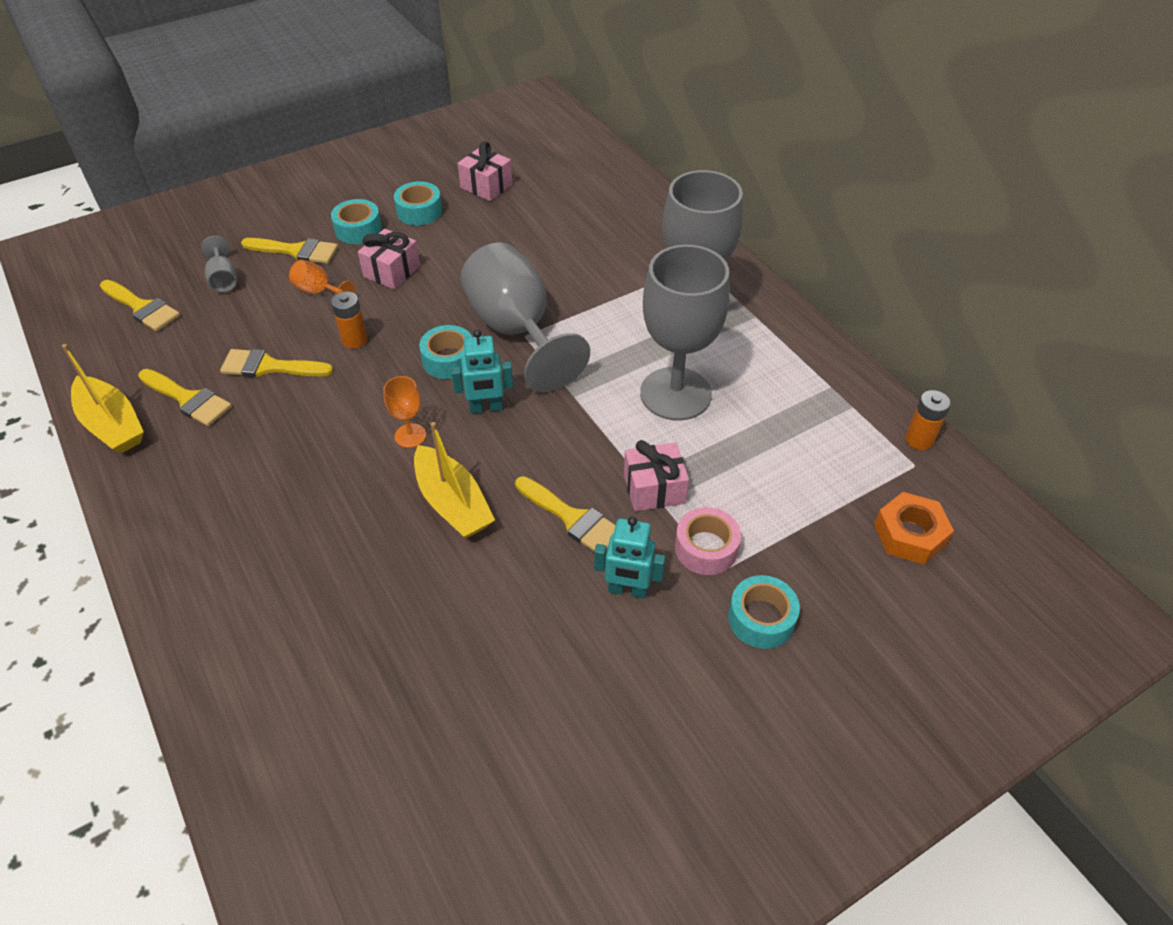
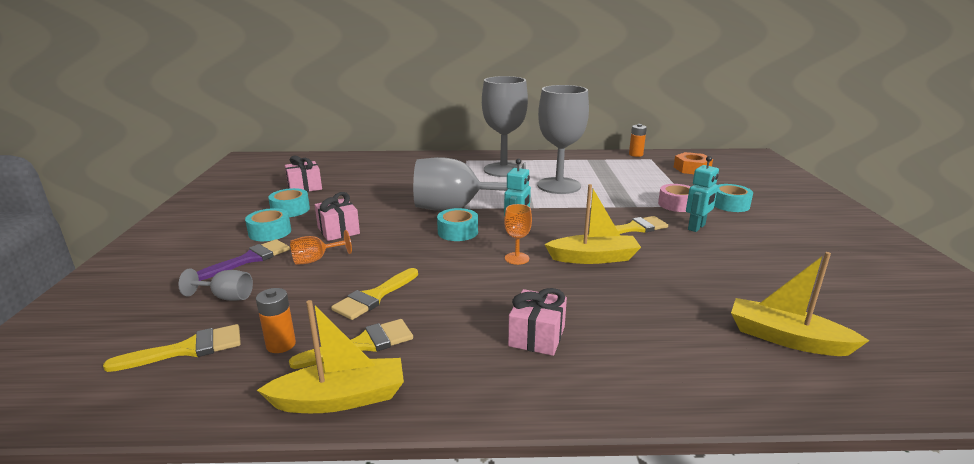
camera: 60 degrees left, 25 degrees down
yellow brush [241,238,338,264] -> purple brush [197,239,290,281]
orange battery [331,292,368,349] -> orange battery moved to [256,288,296,353]
pink gift [624,440,689,511] -> pink gift moved to [508,288,567,356]
none -> yellow boat [731,252,870,356]

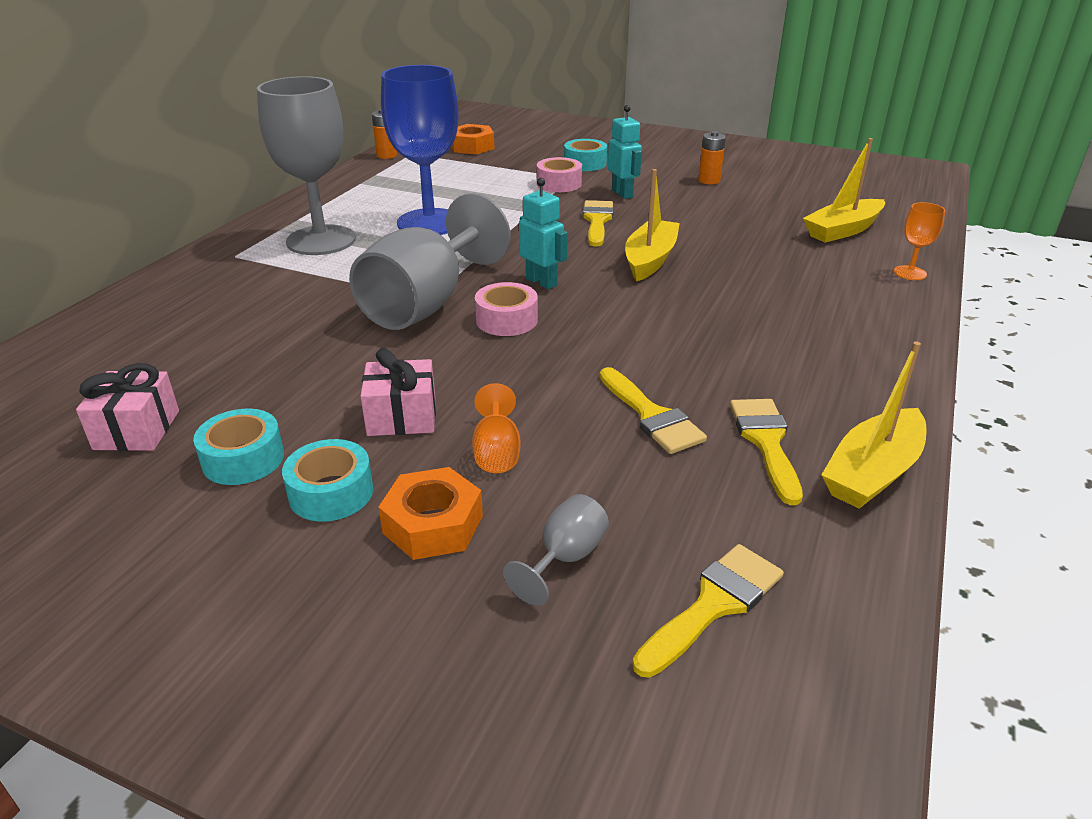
camera: 65 degrees left, 10 degrees up
yellow brush [103,324,241,372] -> yellow brush turned 45 degrees clockwise [632,544,784,678]
purple brush [197,239,290,281] -> orange nut [378,467,483,560]
orange battery [256,288,296,353] -> orange battery moved to [698,131,726,184]
yellow boat [257,300,404,413] -> yellow boat turned 150 degrees counterclockwise [821,341,926,509]
turquoise tape [437,208,478,241] -> pink tape [475,282,538,336]
orange goblet [504,204,532,265] -> orange goblet moved to [894,202,945,280]
pink gift [508,288,567,356] -> none
grey goblet [537,85,589,194] -> blue goblet [381,65,459,235]

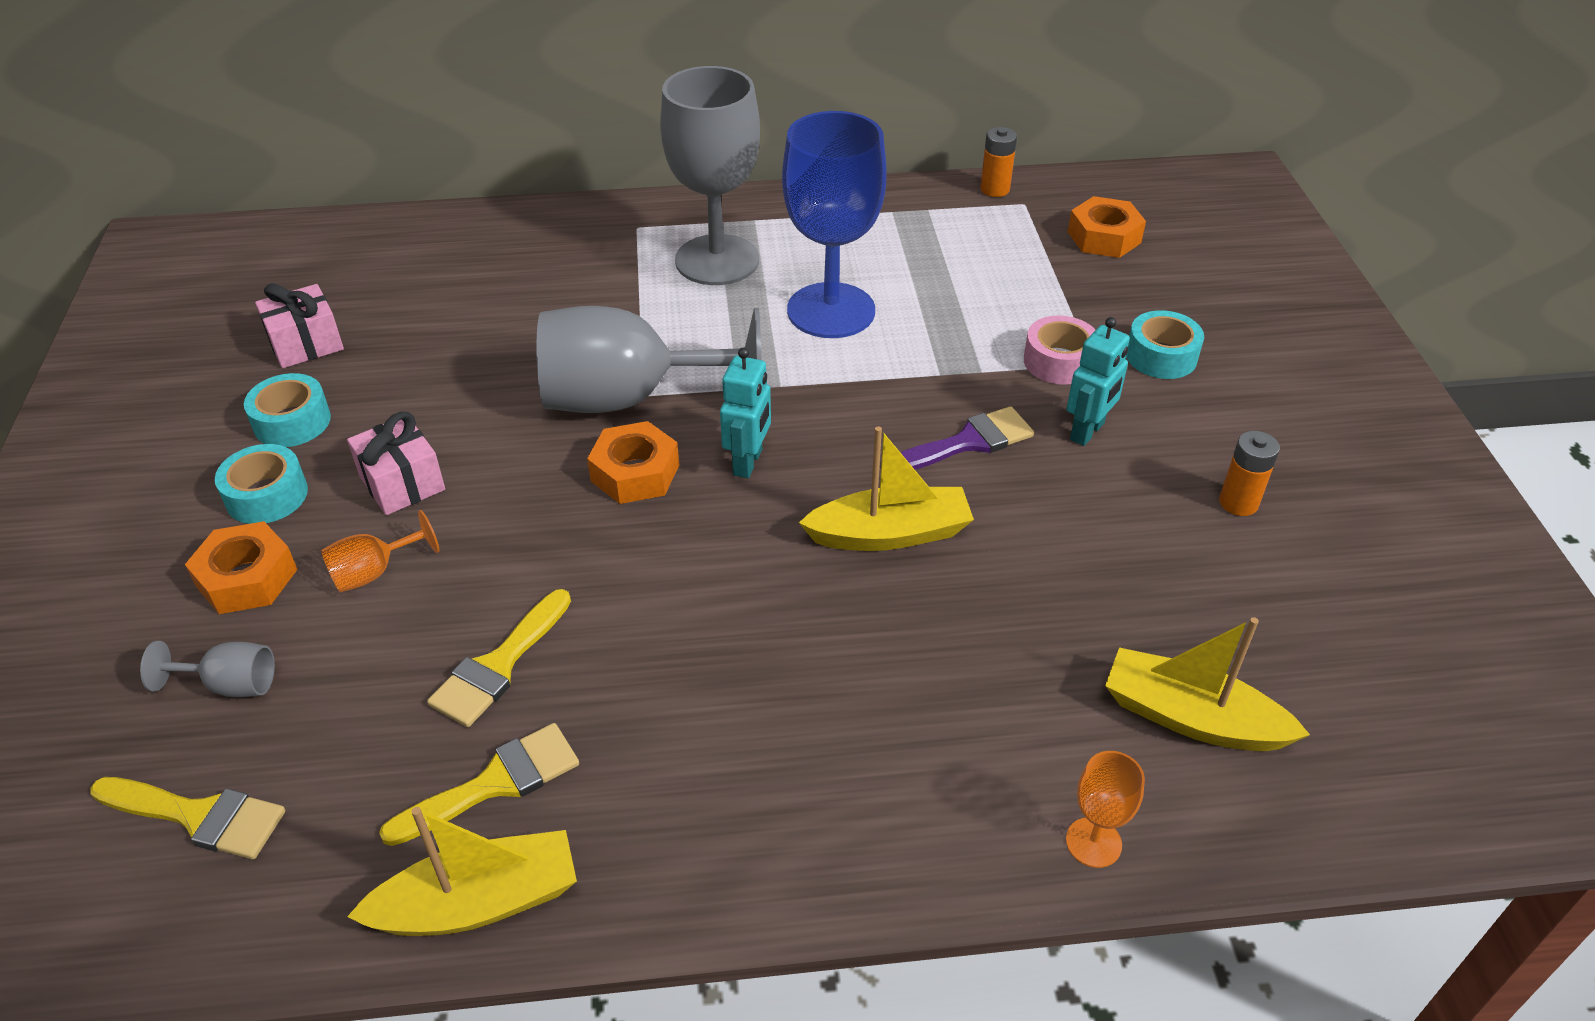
camera: 60 degrees right, 10 degrees up
pink tape [475,282,538,336] -> orange nut [587,421,679,504]
yellow brush [583,200,613,247] -> purple brush [900,406,1034,470]
yellow boat [821,341,926,509] -> yellow boat turned 150 degrees clockwise [347,807,577,936]

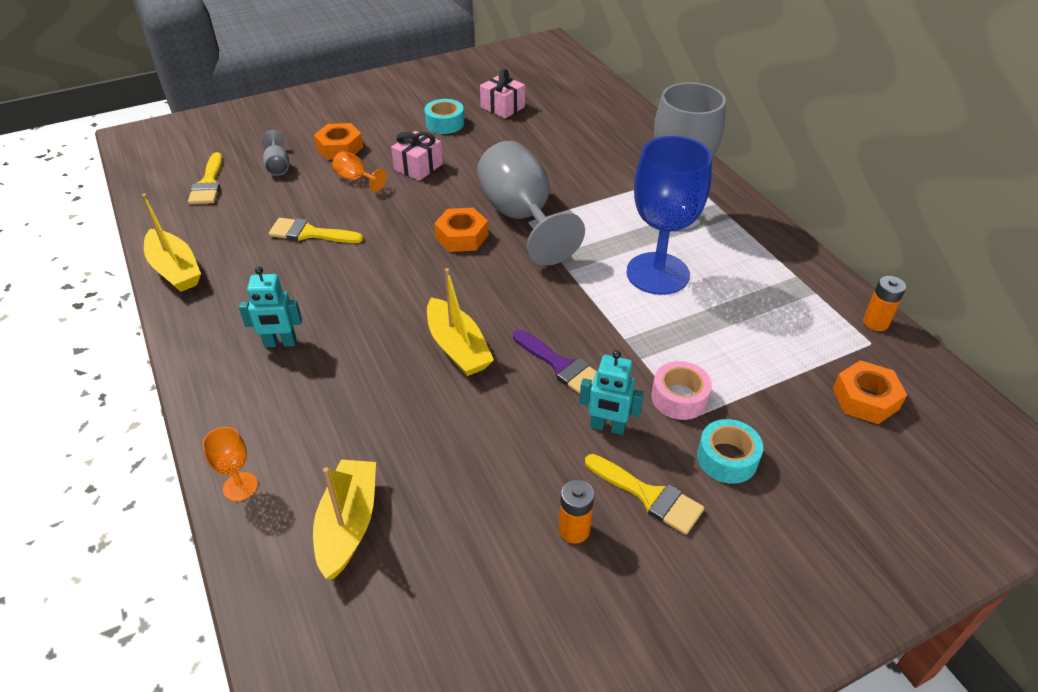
camera: 70 degrees right, 0 degrees up
turquoise tape [215,444,308,524] -> none
yellow brush [379,723,579,846] -> yellow brush moved to [585,454,704,535]
turquoise robot [720,347,771,478] -> turquoise robot moved to [239,267,302,347]

